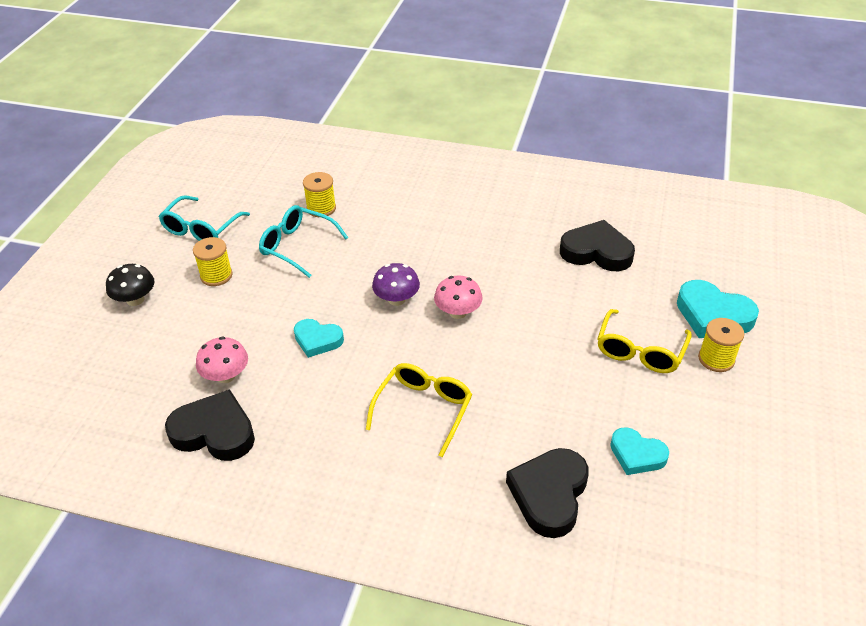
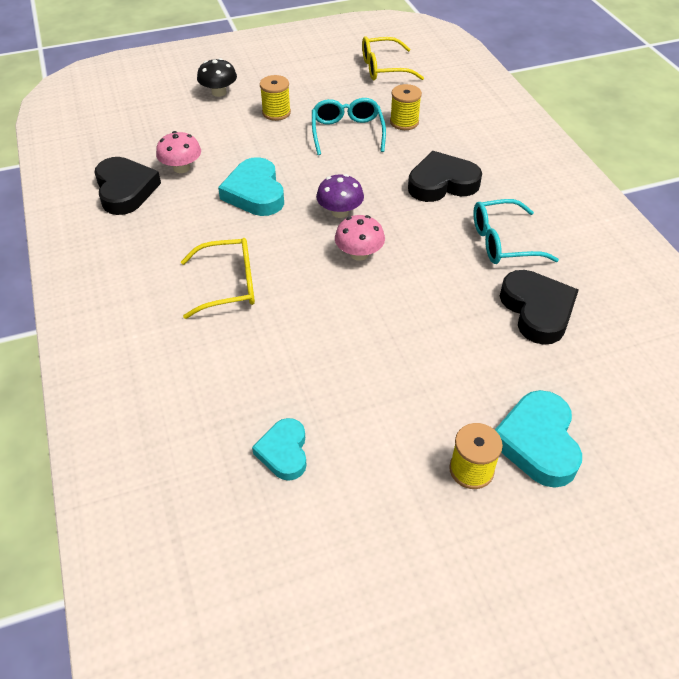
camera: 55 degrees right, 5 degrees up
turquoise glasses [159,195,250,241] -> turquoise glasses moved to [473,199,559,264]
turquoise heart [294,319,344,358] -> turquoise heart [218,157,284,216], size x1.58
black heart [506,448,588,538] -> black heart moved to [408,151,482,202]
yellow glasses [597,309,692,373] -> yellow glasses moved to [362,36,424,80]

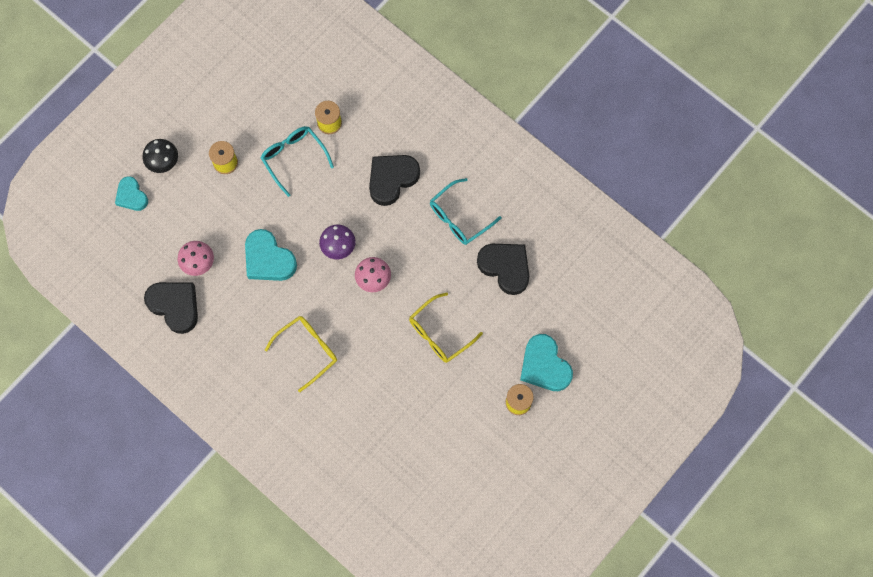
camera: 30 degrees left, 25 degrees up
turquoise heart [252,418,307,481] -> turquoise heart moved to [115,176,148,211]
yellow glasses [362,36,424,80] -> yellow glasses moved to [409,292,483,363]

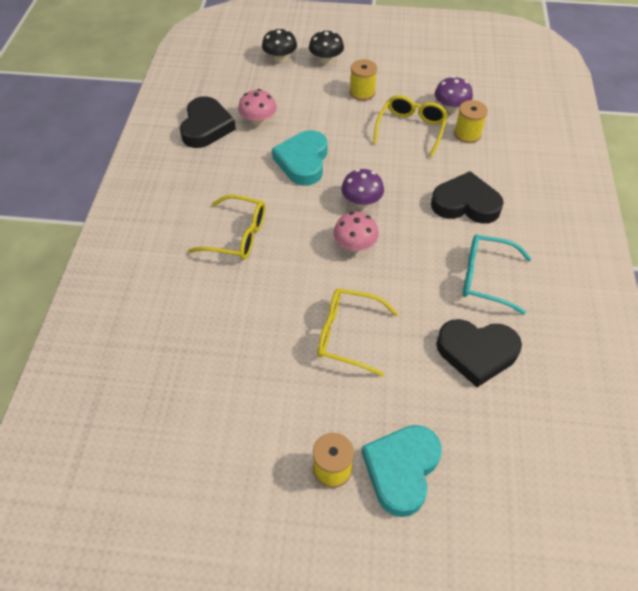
camera: 55 degrees right, 20 degrees down
turquoise heart [115,176,148,211] -> black mushroom [262,29,297,63]
turquoise glasses [261,126,334,197] -> yellow glasses [373,95,448,157]
black heart [477,244,529,295] -> black heart turned 90 degrees clockwise [436,319,522,387]
none -> purple mushroom [435,76,473,113]

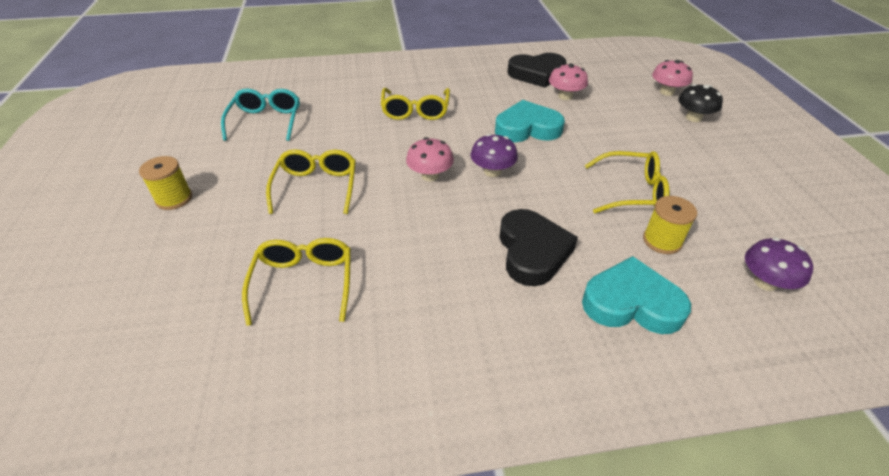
camera: 75 degrees right, 10 degrees down
black mushroom [262,29,297,63] -> pink mushroom [652,60,693,96]
yellow spool [350,59,377,101] -> none
turquoise heart [362,425,442,517] -> turquoise heart moved to [582,256,691,334]
purple mushroom [435,76,473,113] -> purple mushroom moved to [745,237,813,291]
black heart [436,319,522,387] -> yellow glasses [242,238,351,326]
turquoise glasses [463,234,531,315] -> turquoise glasses moved to [221,89,300,141]

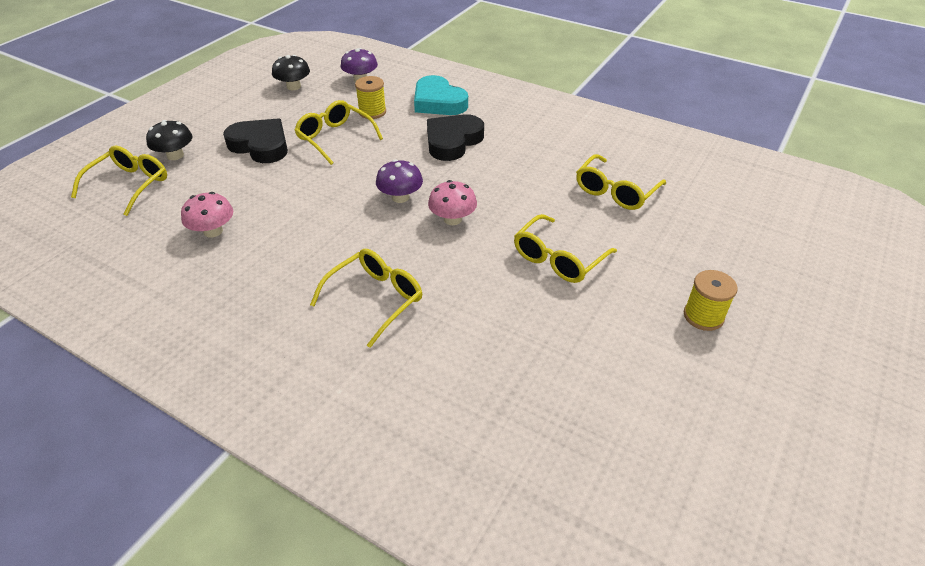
camera: 140 degrees left, 0 degrees up
turquoise glasses [221,89,300,141] -> none
turquoise heart [495,100,565,142] -> none
black heart [508,53,566,88] -> black heart moved to [223,118,288,163]
pink mushroom [652,60,693,96] -> yellow glasses [71,146,167,216]
none -> black mushroom [272,55,310,90]

